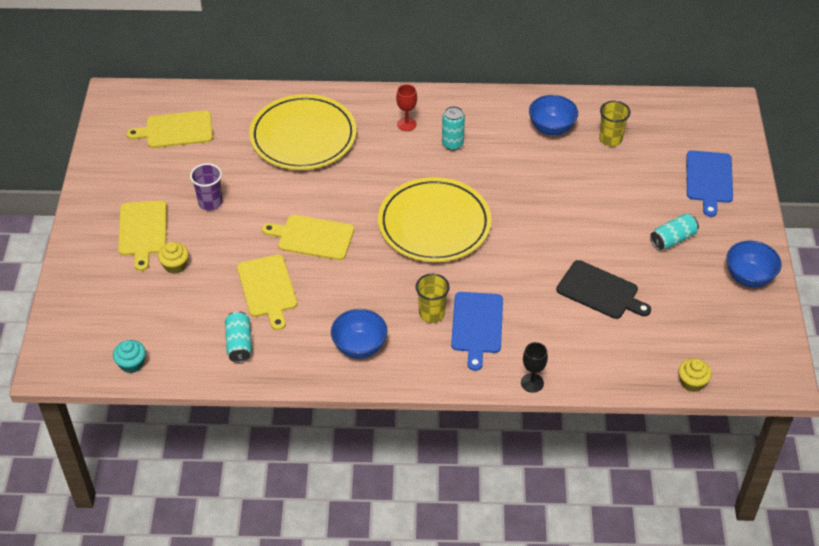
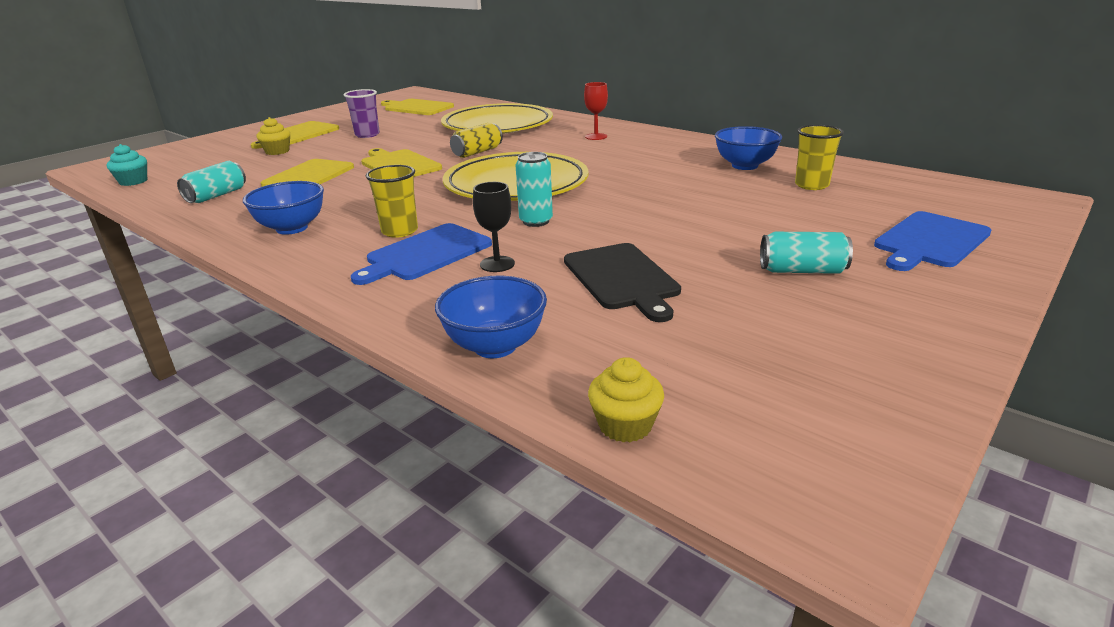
camera: 40 degrees right, 20 degrees down
turquoise can [442,106,465,151] -> turquoise can moved to [516,152,553,227]
black goblet [521,342,548,393] -> black goblet moved to [473,182,515,272]
blue bowl [726,241,782,287] -> blue bowl moved to [435,276,547,358]
none -> yellow can [450,123,503,158]

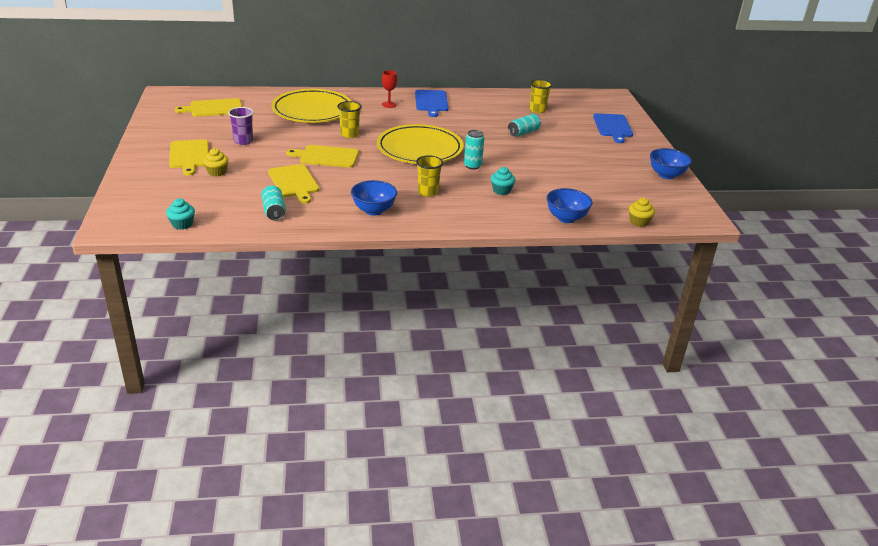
camera: 50 degrees left, 5 degrees up
blue cutting board [351,223,492,285] -> blue cutting board moved to [415,90,449,117]
yellow can [450,123,503,158] -> yellow cup [337,101,361,138]
black goblet [473,182,515,272] -> turquoise cupcake [491,167,515,195]
black cutting board [564,243,681,322] -> none
blue bowl [715,126,782,170] -> blue bowl moved to [650,148,692,179]
turquoise can [760,232,853,274] -> turquoise can moved to [508,114,541,137]

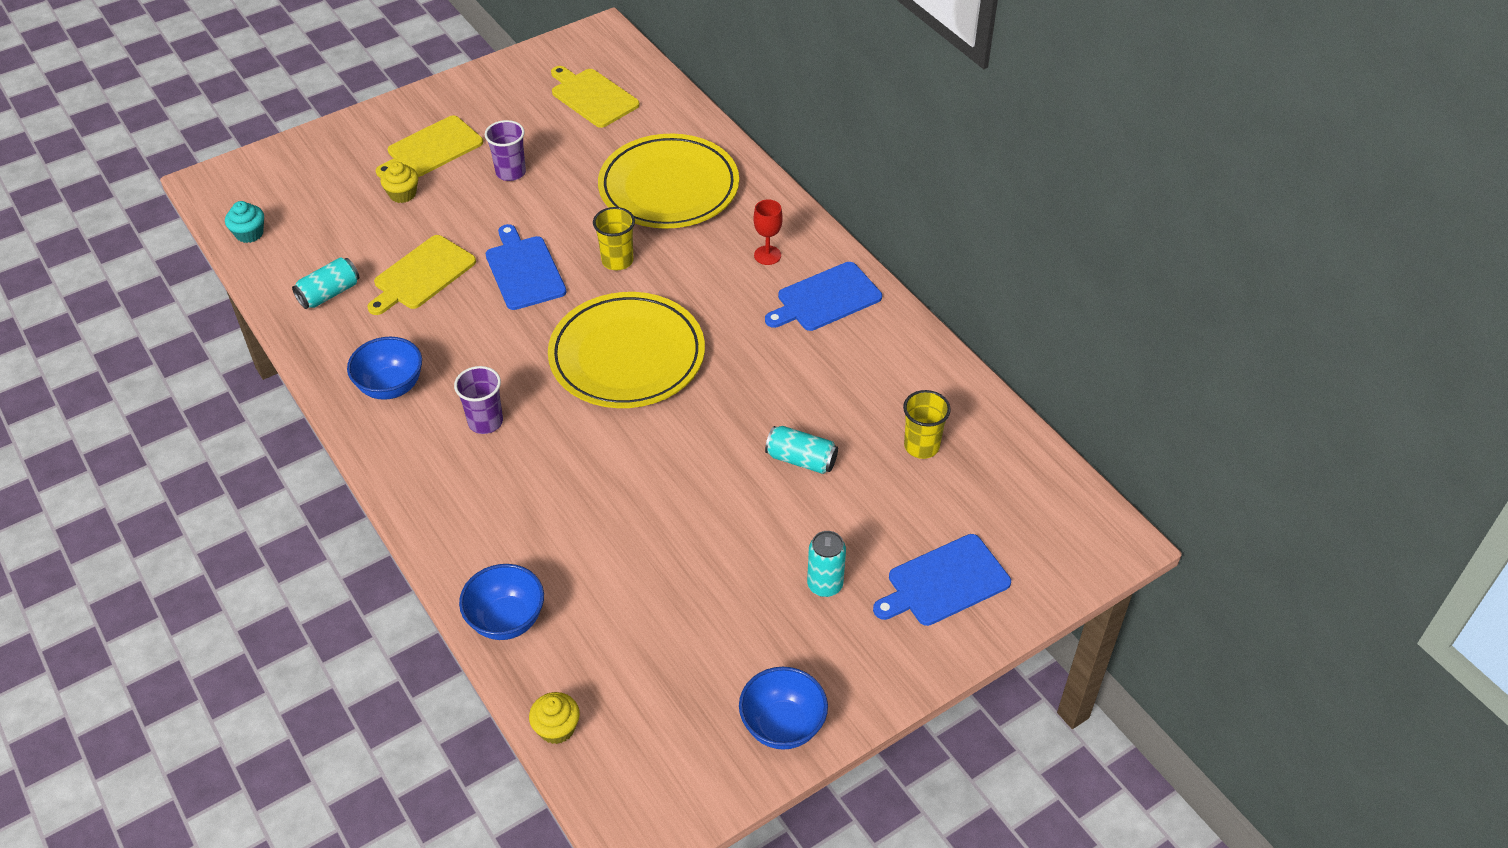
camera: 65 degrees right, 15 degrees up
yellow cutting board [286,145,359,168] -> blue cutting board [486,224,566,310]
yellow cup [416,155,443,197] -> purple cup [454,366,503,434]
turquoise can [464,130,485,170] -> turquoise can moved to [807,531,846,597]
turquoise cupcake [491,167,515,195] -> none

